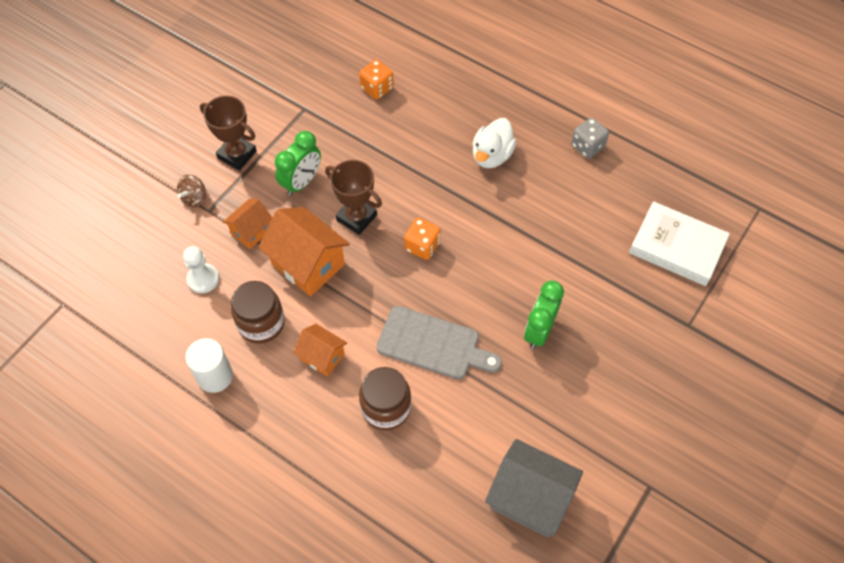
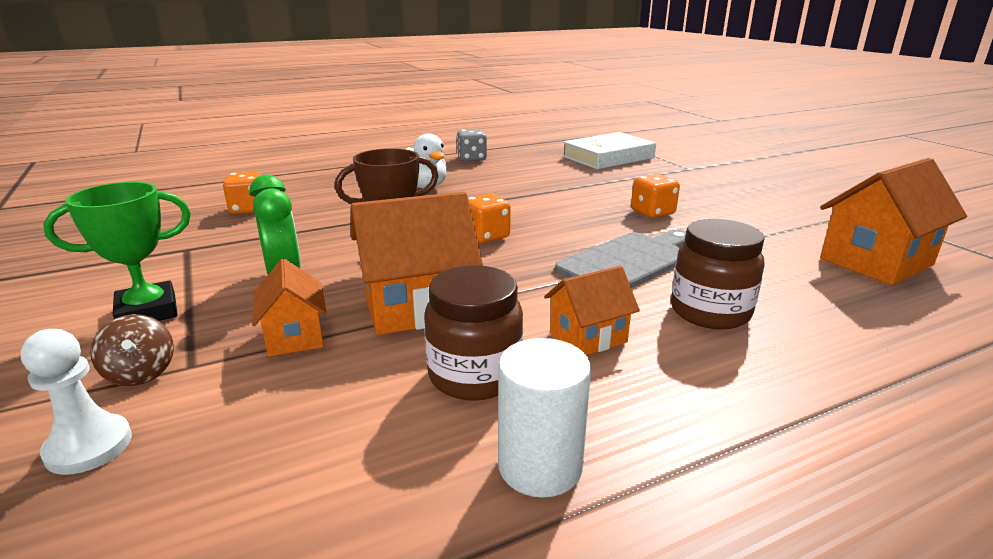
camera: 60 degrees left, 35 degrees down
white pawn [183,246,219,293] -> white pawn moved to [21,329,132,475]
brown trophy [200,96,257,170] -> green trophy [43,182,191,321]
grey house [485,439,583,537] -> orange house [820,158,967,285]
green clock [524,281,564,349] -> orange dice [631,174,680,218]

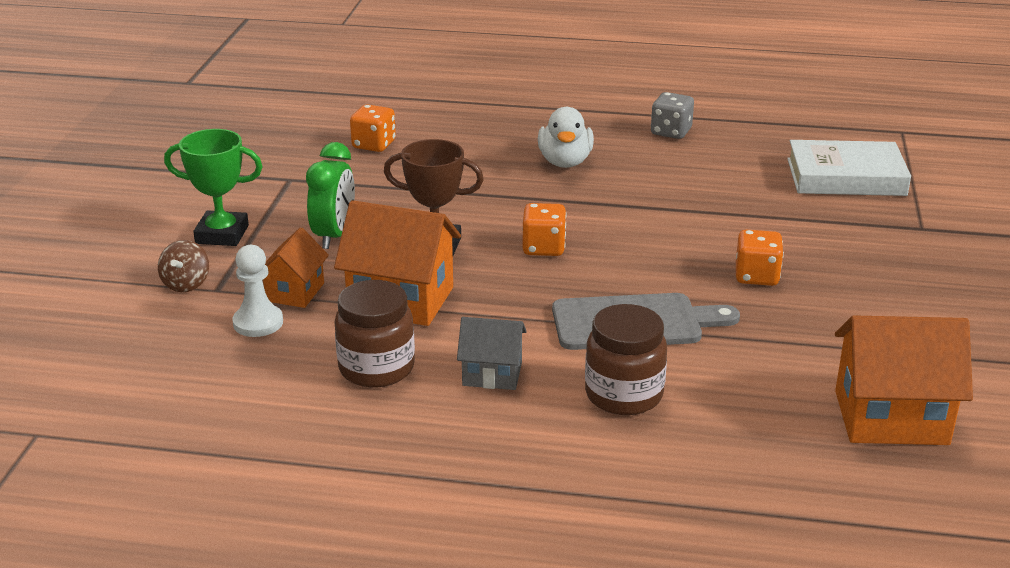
camera: 35 degrees right, 5 degrees up
white pawn [21,329,132,475] -> white pawn moved to [232,245,283,337]
white cylinder [498,338,591,498] -> none
orange house [544,266,640,355] -> grey house [457,317,527,390]

